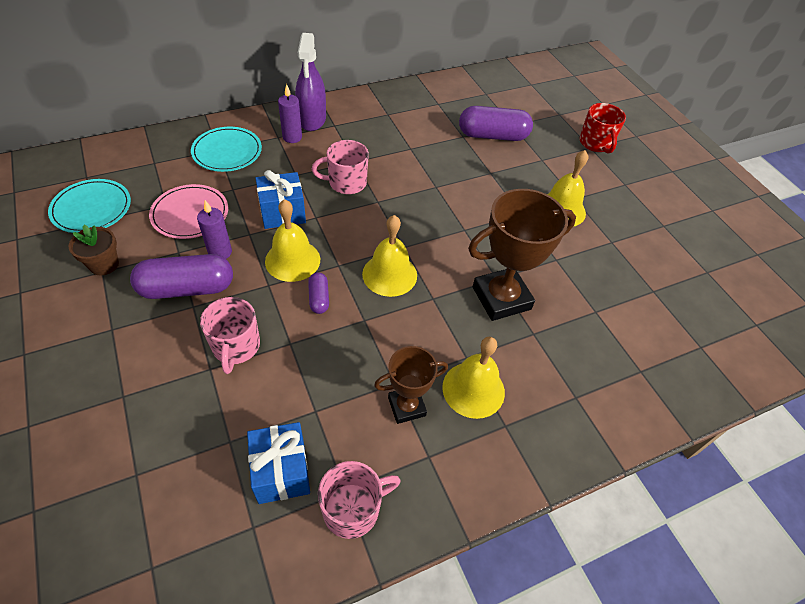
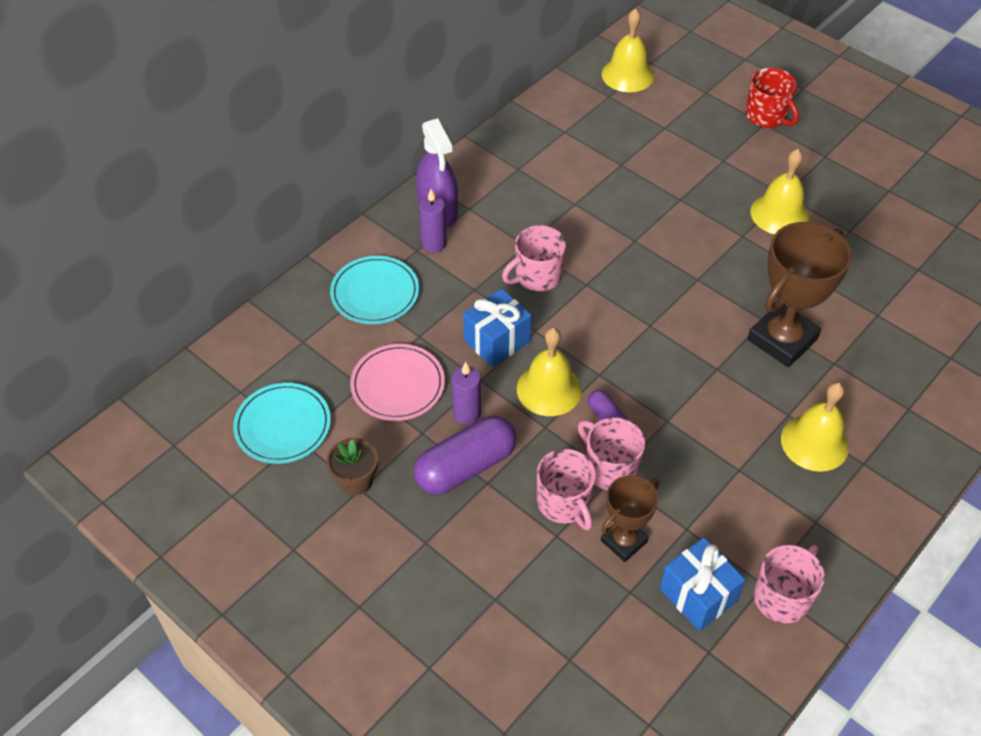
camera: 20 degrees left, 0 degrees up
yellow bell [362,215,417,297] -> yellow bell moved to [602,8,654,92]
brown trophy [374,346,448,424] -> brown trophy moved to [601,475,659,562]
purple capsule [459,106,533,141] -> none
none -> pink mug [578,417,645,490]

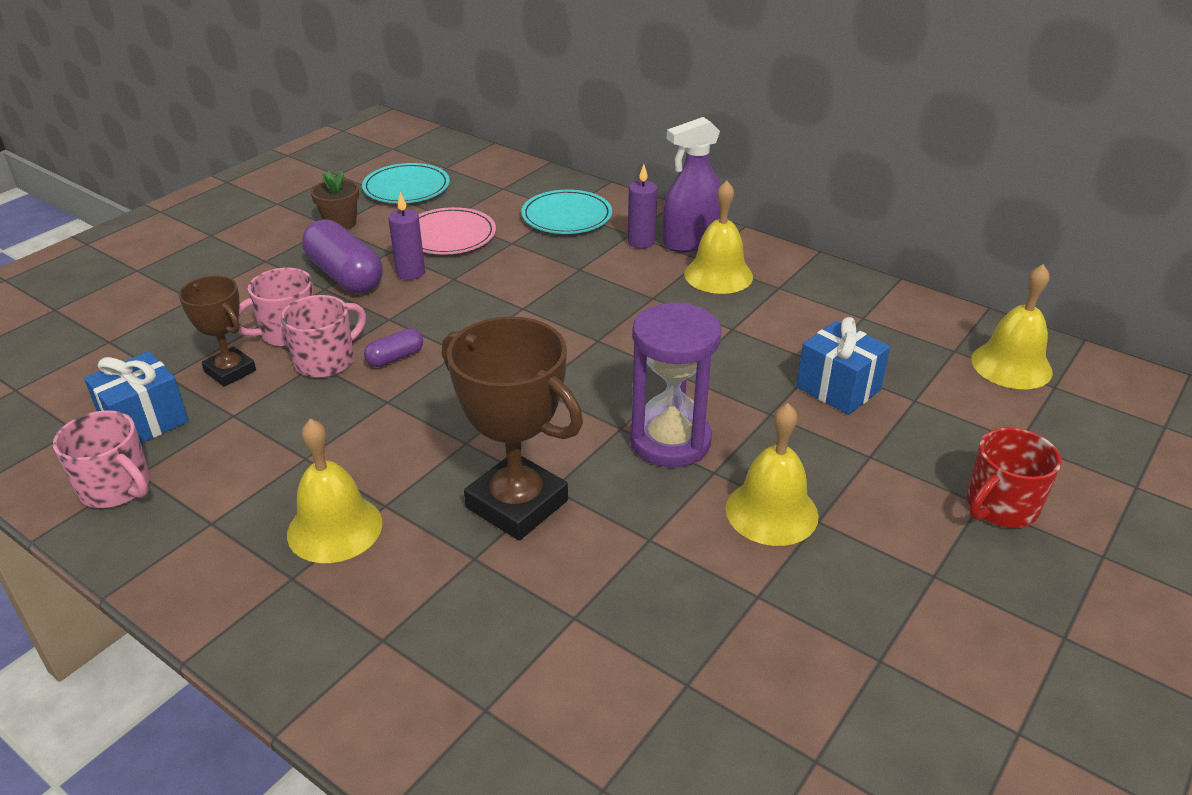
camera: 85 degrees right, 15 degrees down
blue gift [463,289,531,367] -> blue gift moved to [796,317,890,415]
pink mug [502,225,566,291] -> none
yellow bell [517,328,582,416] -> yellow bell moved to [684,181,753,294]
none -> purple hourglass [630,302,722,467]

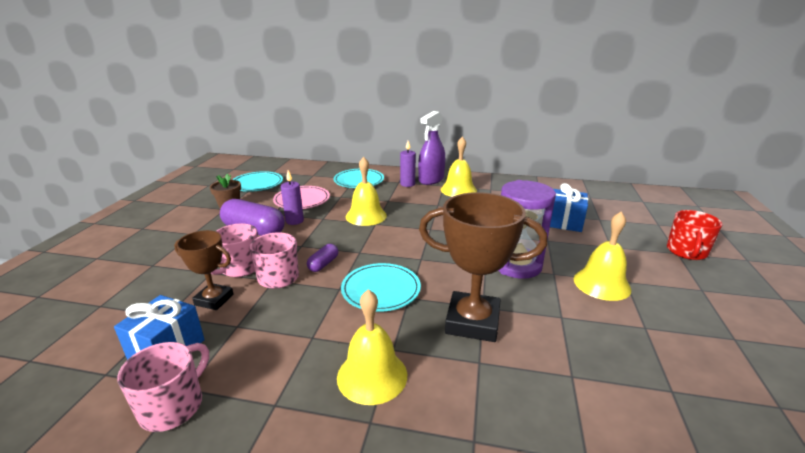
camera: 25 degrees left, 10 degrees down
pink mug [53,410,150,508] -> pink mug turned 75 degrees counterclockwise [117,342,209,432]
yellow bell [971,264,1053,389] -> yellow bell moved to [346,157,387,226]
none -> turquoise plate [341,263,421,312]

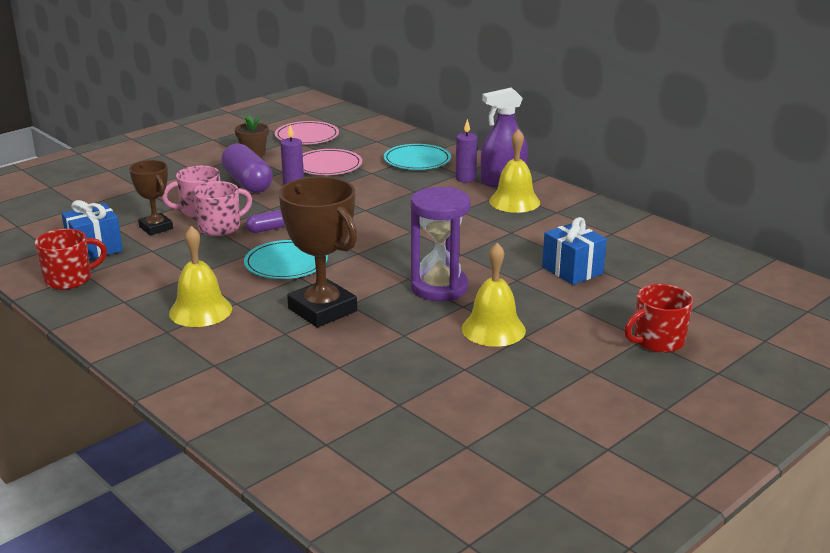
camera: 35 degrees right, 0 degrees up
pink mug [117,342,209,432] -> red mug [35,229,107,290]
turquoise plate [232,171,283,192] -> pink plate [275,121,339,144]
yellow bell [346,157,387,226] -> none

